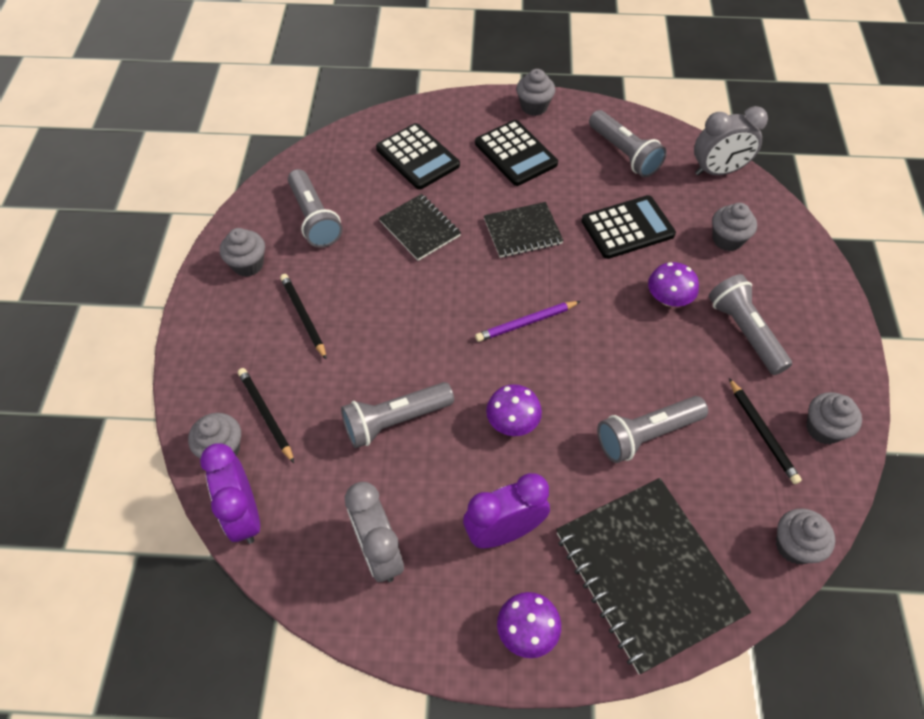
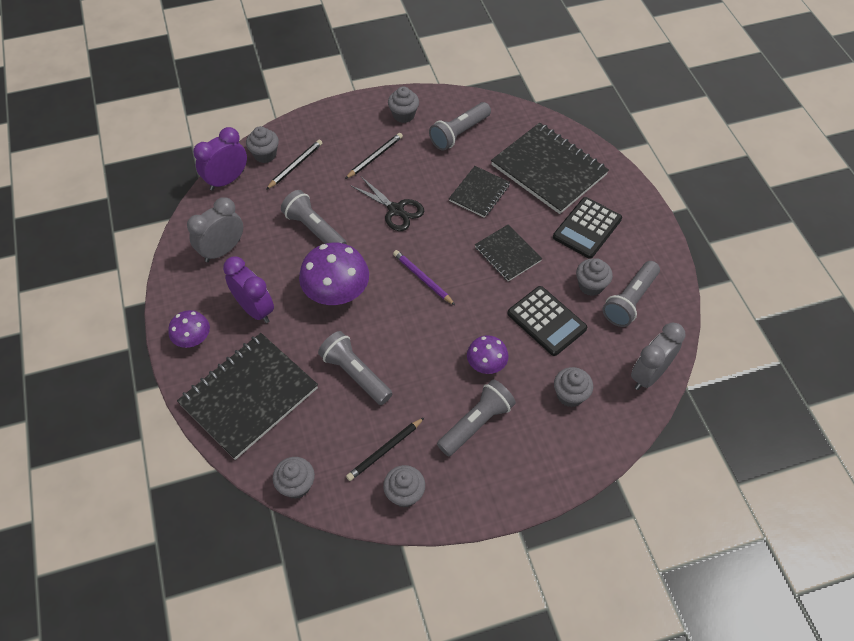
camera: 70 degrees right, 0 degrees up
black calculator [376,123,460,190] -> black notebook [491,123,609,214]
purple mushroom [486,384,542,436] -> purple mushroom [299,243,369,305], size x1.75
grey cupcake [516,69,555,116] -> grey cupcake moved to [576,258,613,296]
grey clock [694,106,768,175] -> grey clock turned 75 degrees clockwise [631,323,686,390]
none -> black scissors [350,177,424,231]

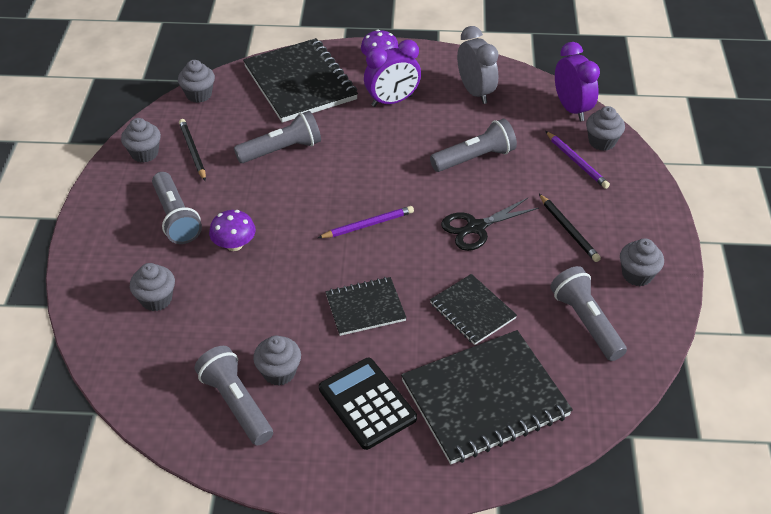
camera: 110 degrees right, 10 degrees down
black pencil [266,140,322,189] -> purple pencil [545,131,610,189]
purple mushroom [299,243,369,305] -> none
black calculator [508,286,587,356] -> none
grey clock [631,323,686,390] -> none

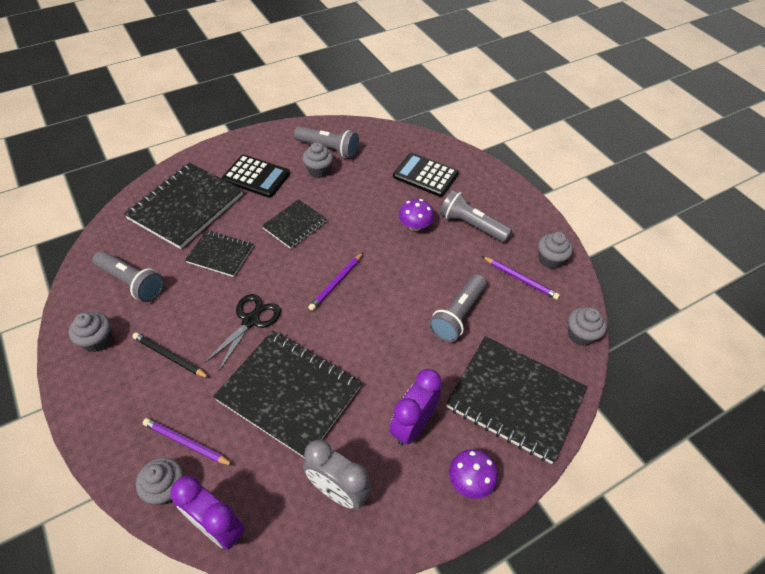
camera: 145 degrees right, 5 degrees up
grey cupcake [130,263,175,311] -> black calculator [393,153,459,197]
black pencil [179,119,206,181] -> purple pencil [482,256,560,300]
grey flashlight [430,119,517,172] -> black notebook [213,331,361,458]

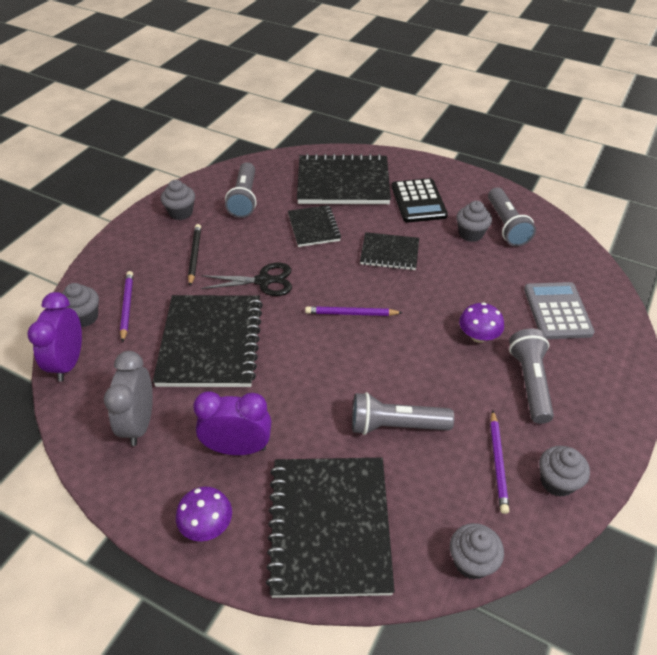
camera: 60 degrees right, 5 degrees down
black calculator [393,153,459,197] -> grey calculator [524,282,595,339]

